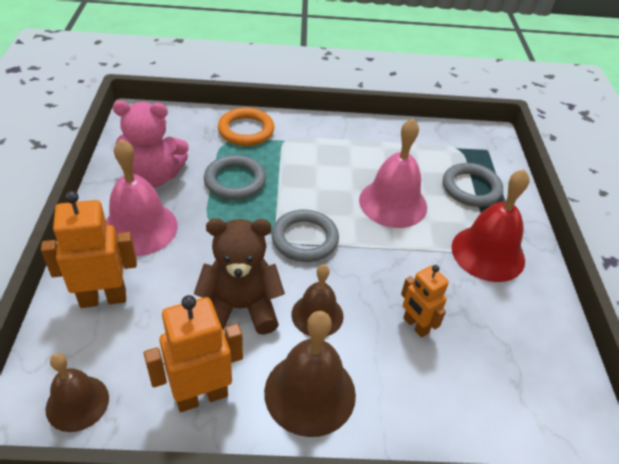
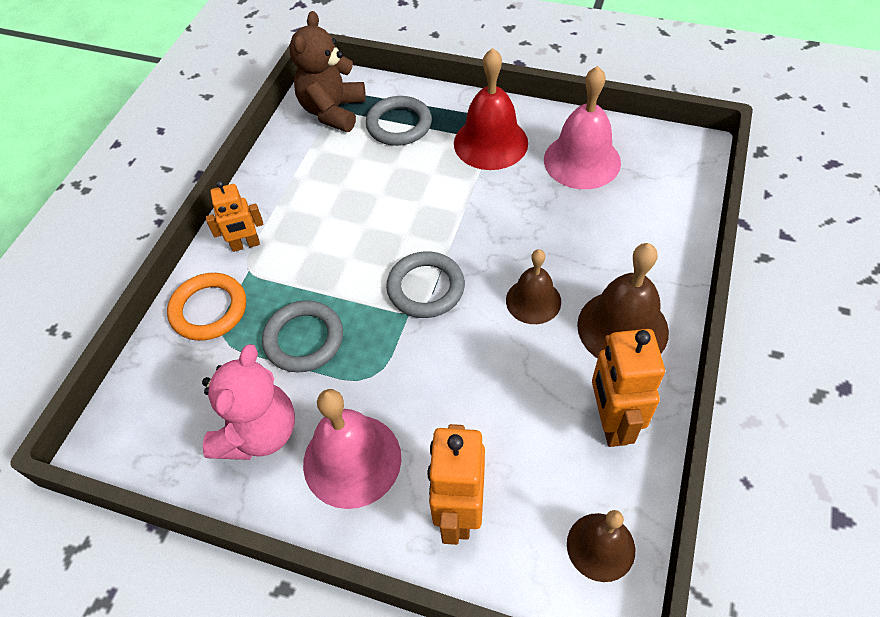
camera: 65 degrees left, 10 degrees up
brown teddy bear [194,218,285,335] -> brown teddy bear moved to [289,11,366,132]
pink bell [359,118,427,228] -> pink bell moved to [544,66,621,189]
orange robot [401,265,449,338] -> orange robot moved to [206,181,263,252]

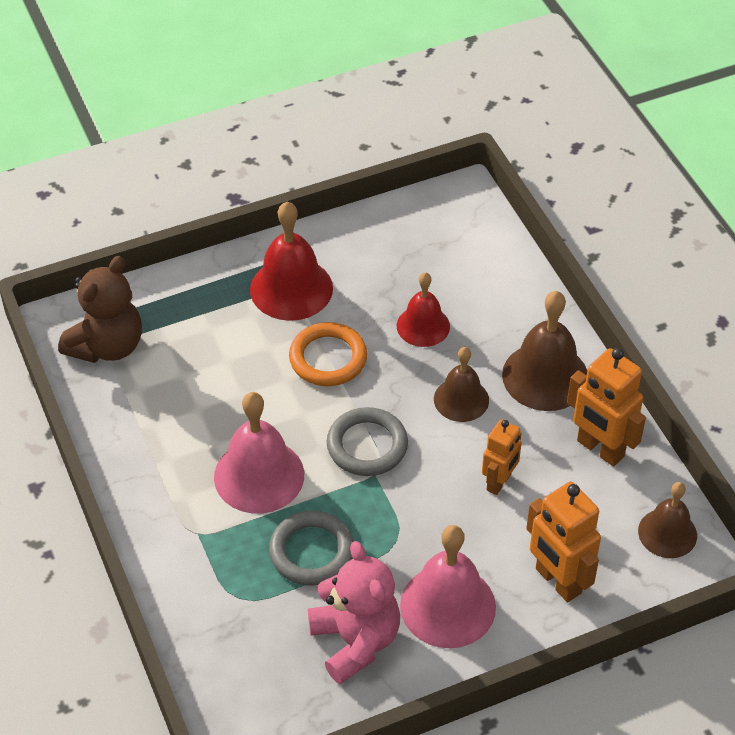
camera: 45 degrees left, 5 degrees down
orange ring [167,273,246,341] -> orange ring moved to [289,322,367,386]
orange robot [206,181,263,252] -> orange robot moved to [482,419,522,495]
brown teddy bear [289,11,366,132] -> brown teddy bear turned 120 degrees counterclockwise [58,256,142,363]
grey ring [366,96,432,146] -> none
pink bell [544,66,621,189] -> pink bell moved to [214,392,304,513]
none -> red bell [397,272,450,347]

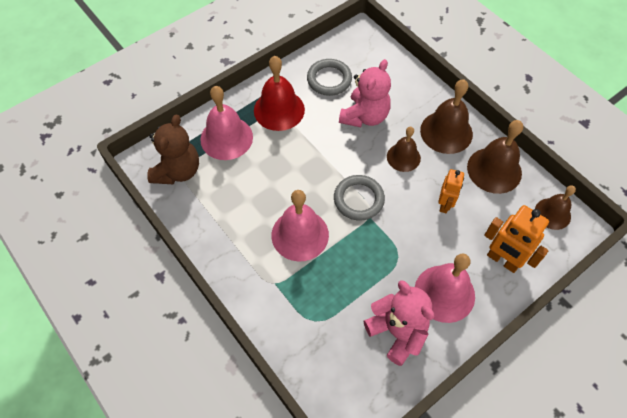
camera: 15 degrees left, 10 degrees up
grey ring [269,511,354,585] -> grey ring moved to [307,59,352,96]
orange ring [289,322,367,386] -> none
red bell [397,272,450,347] -> pink teddy bear [339,59,391,127]
orange robot [567,348,646,466] -> brown bell [467,120,523,194]
none -> pink bell [200,86,253,160]

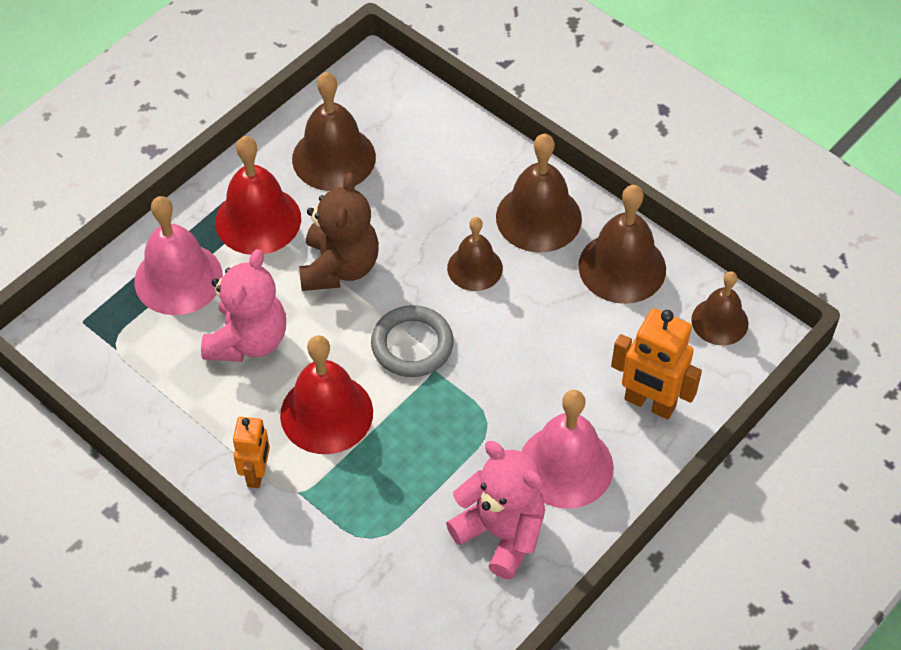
camera: 10 degrees left, 5 degrees down
brown teddy bear [147,115,199,185] -> brown teddy bear moved to [299,172,379,291]
pink bell [272,190,329,261] -> red bell [280,335,373,454]
grey ring [307,59,352,96] -> brown bell [292,72,376,191]
pink teddy bear [339,59,391,127] -> pink teddy bear moved to [201,249,286,362]
orange robot [438,169,464,213] -> orange robot moved to [233,417,270,488]

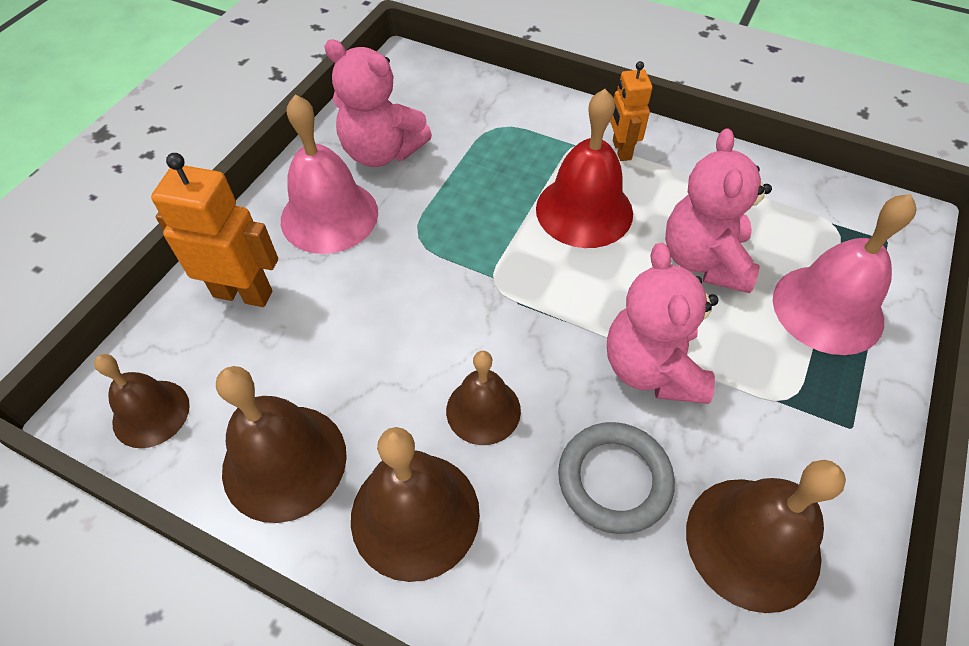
camera: 165 degrees right, 0 degrees up
red bell [215,136,301,255] -> none
brown teddy bear [299,172,379,291] -> pink teddy bear [607,243,718,404]
grey ring [371,305,454,377] -> grey ring moved to [558,422,675,534]

